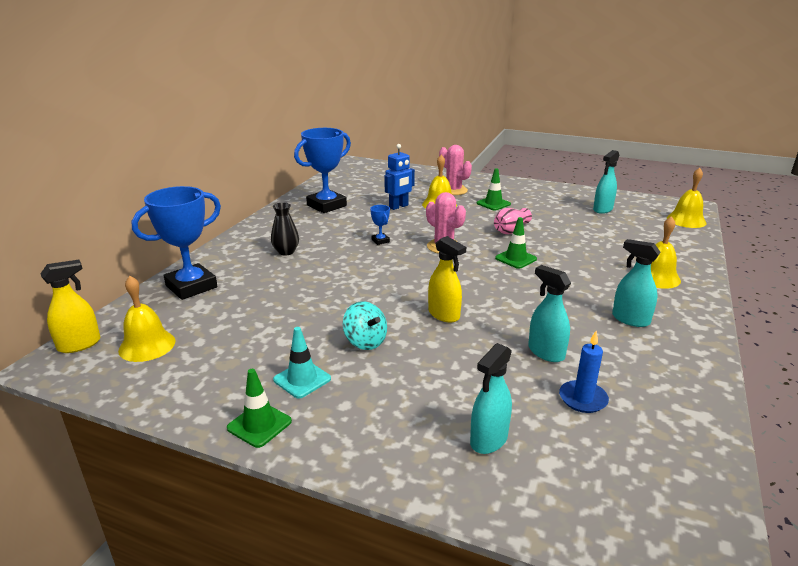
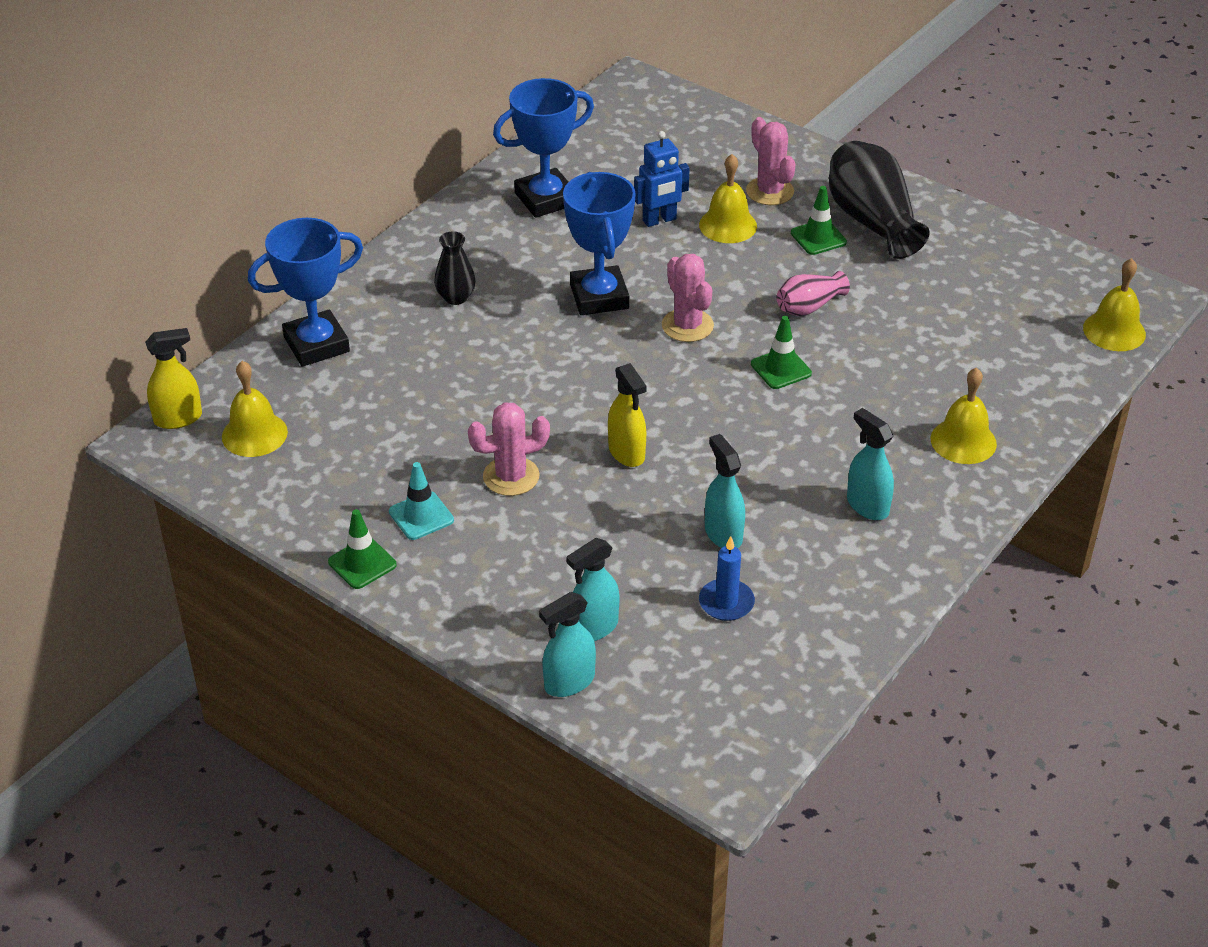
camera: 15 degrees right, 15 degrees up
turquoise spinning top [343,301,387,350] -> pink cactus [468,402,550,496]
blue trophy [370,205,390,245] -> blue trophy [563,172,636,315], size x2.37
turquoise spray bottle [593,150,619,214] -> turquoise spray bottle moved to [539,592,596,697]
none -> black vase [829,141,930,259]

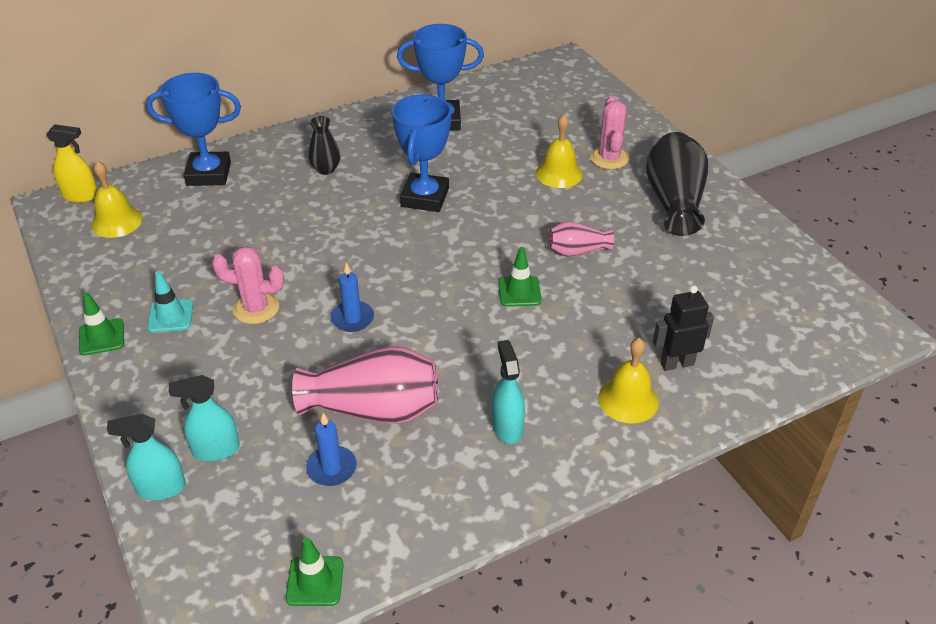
camera: 25 degrees right, 0 degrees up
yellow spray bottle [608,363,647,467] -> blue candle [331,263,374,332]
blue robot [634,131,690,227] -> none
pink cactus [662,254,714,342] -> none
turquoise spray bottle [705,434,745,548] -> pink vase [292,346,438,424]
green traffic cone [791,186,847,255] -> green traffic cone moved to [285,537,344,606]
yellow bell [1083,258,1146,351] -> none
none -> black robot [653,285,714,371]

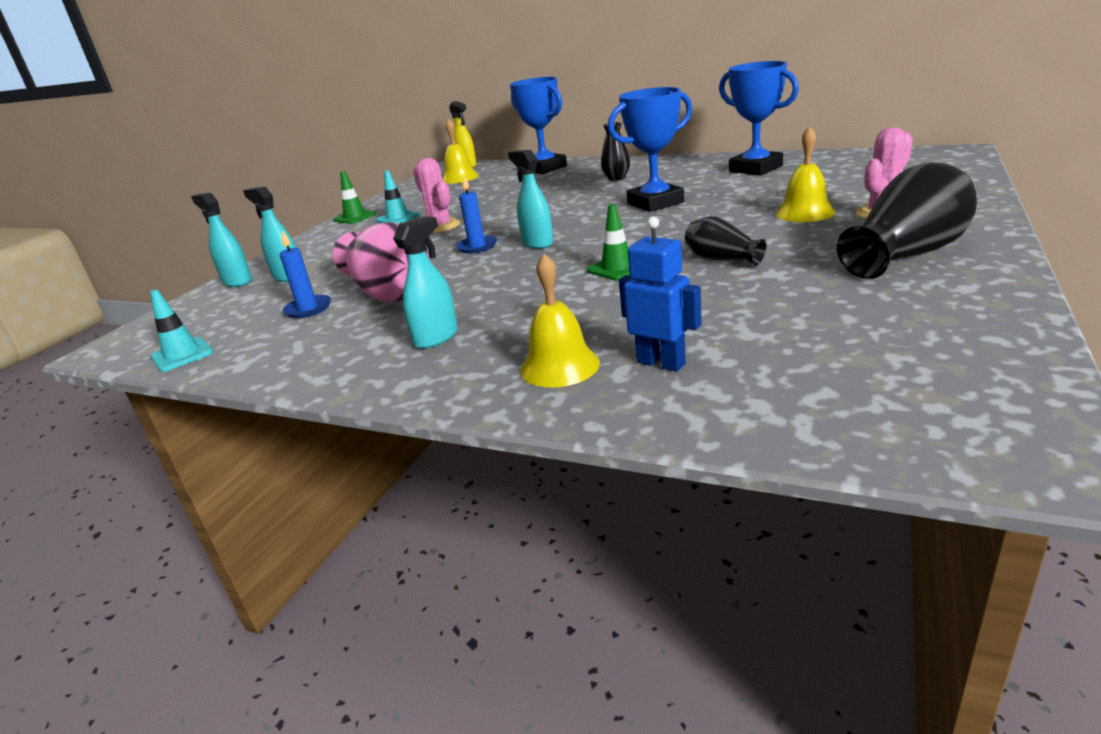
camera: 55 degrees right, 15 degrees down
green traffic cone [285,537,344,606] -> turquoise traffic cone [150,290,213,372]
pink vase [548,221,614,256] -> black vase [685,216,766,266]
black robot [653,285,714,371] -> blue robot [619,216,701,372]
none -> turquoise spray bottle [508,150,553,249]

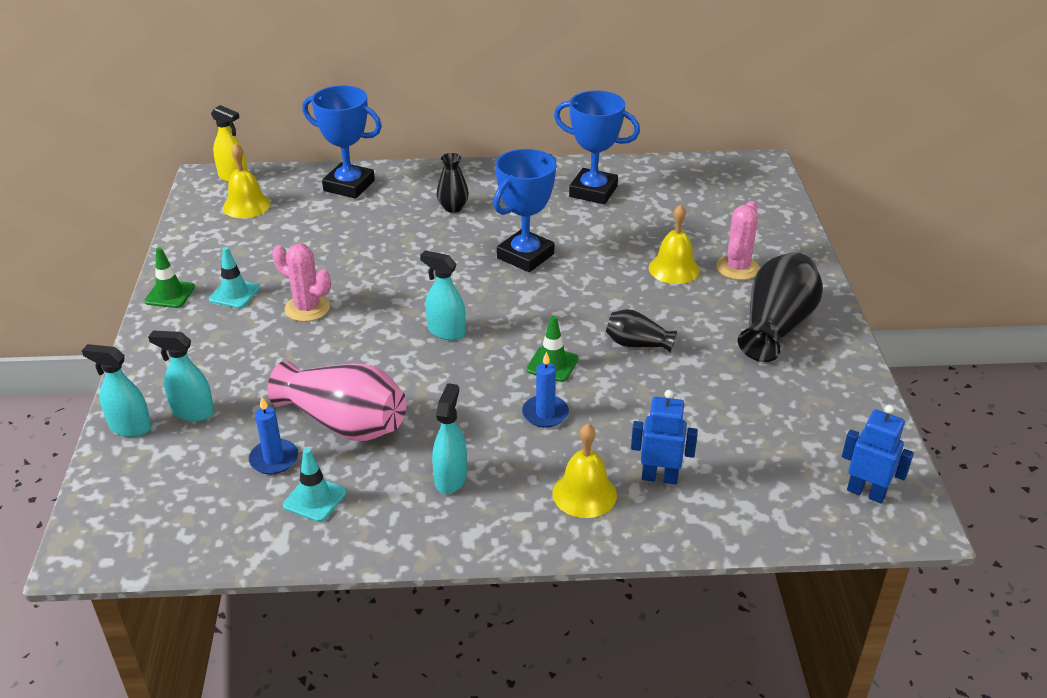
camera: 30 degrees left, 10 degrees up
turquoise traffic cone [150,290,213,372] -> turquoise traffic cone moved to [283,448,346,522]
blue candle [456,176,497,254] -> blue candle moved to [522,351,569,428]
none -> blue robot [842,405,914,504]

